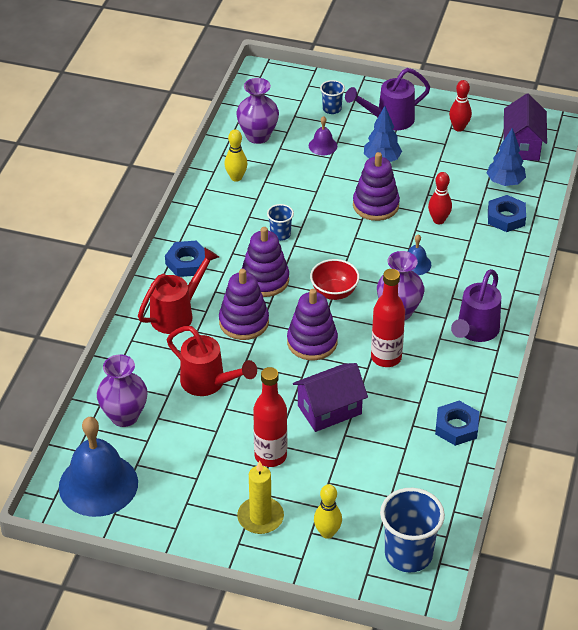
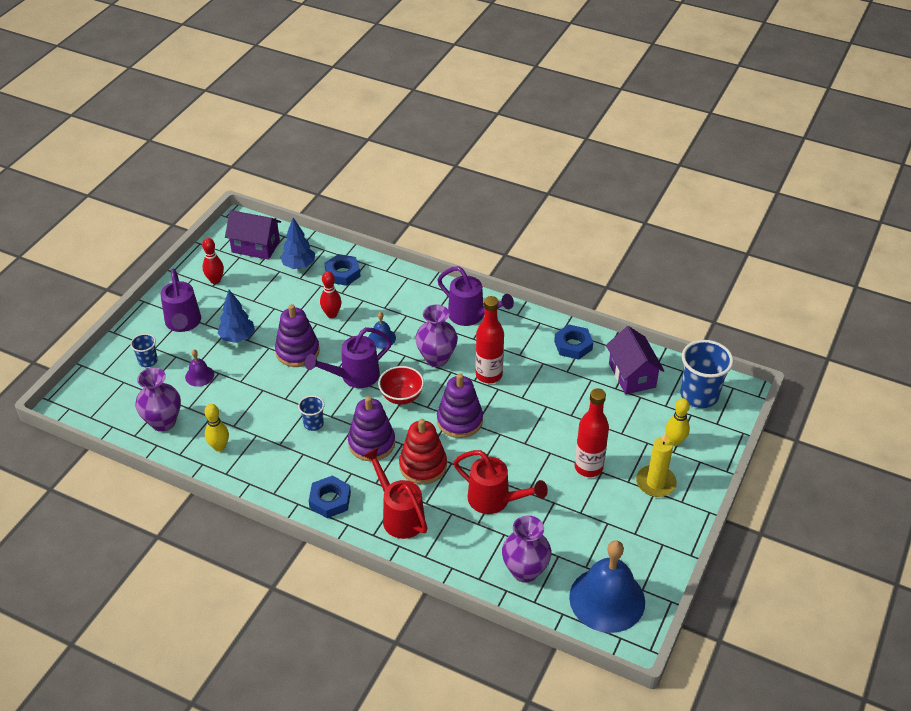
camera: 80 degrees left, 0 degrees up
red watering can [167,326,257,396] -> red watering can turned 75 degrees clockwise [453,450,548,514]
purple stacking toy [219,269,269,340] -> red stacking toy [399,419,447,484]
purple house [293,363,368,432] -> purple house moved to [606,326,665,394]
none -> purple watering can [305,327,392,388]

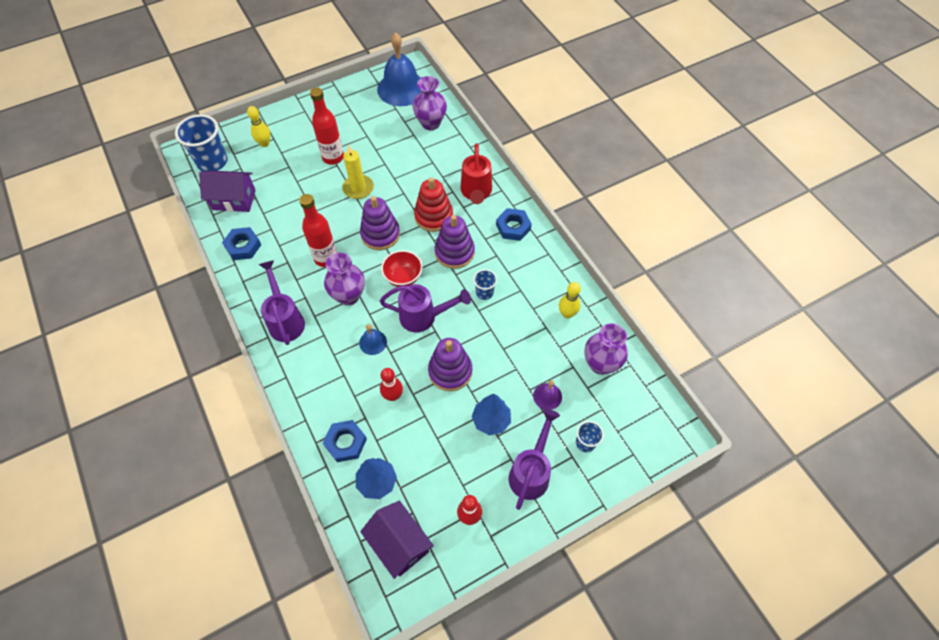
camera: 145 degrees left, 15 degrees up
red watering can [453,450,548,514] -> none
purple house [606,326,665,394] -> purple house turned 75 degrees clockwise [199,171,256,212]
yellow candle [636,432,677,497] -> yellow candle moved to [342,145,374,199]

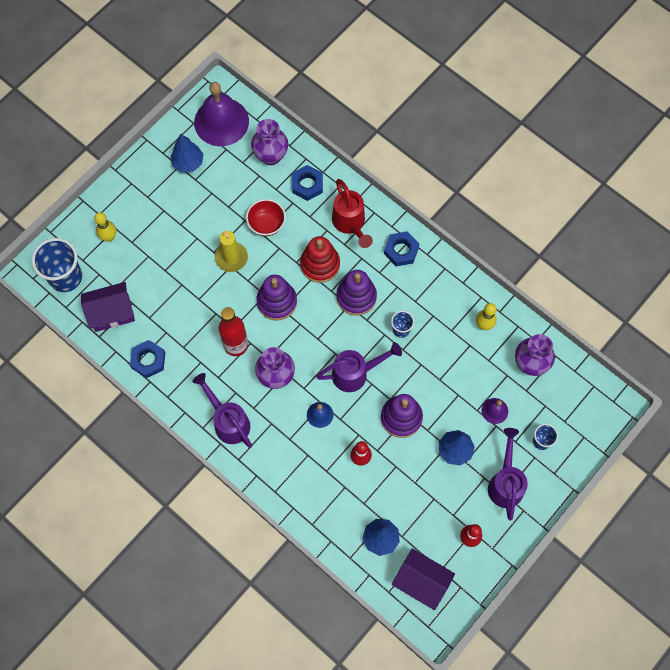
camera: 20 degrees left, 10 degrees up
red bottle [310,88,344,165] -> none
blue nut [323,420,367,462] -> blue nut moved to [292,165,323,201]
blue bell [377,32,422,106] -> purple bell [194,82,249,146]
red bowl [381,250,423,287] -> red bowl moved to [246,199,286,236]
none -> blue tree [170,134,203,172]

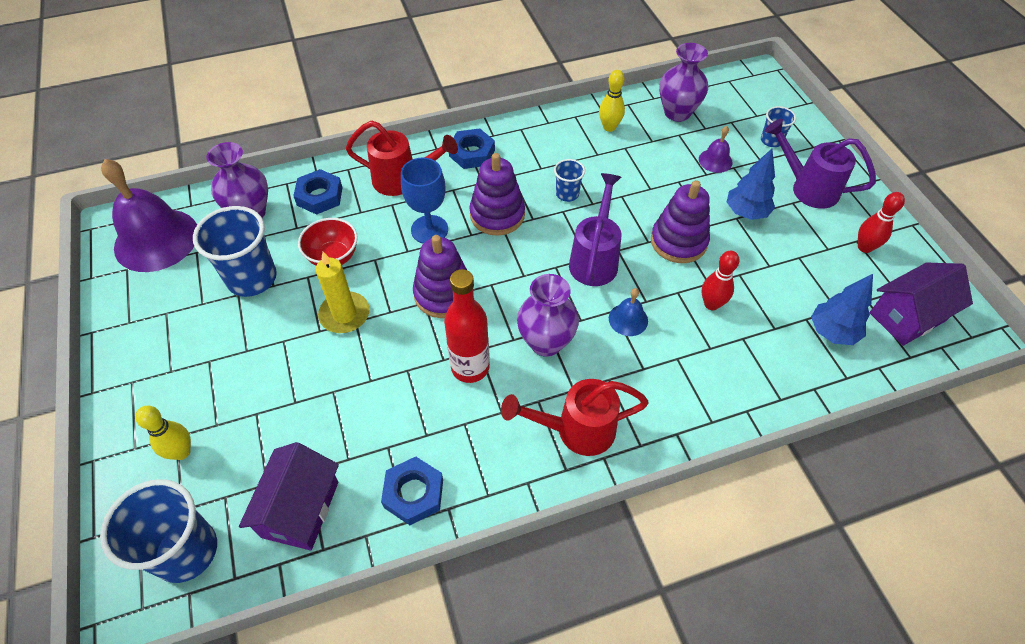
camera: 60 degrees left, 15 degrees down
blue tree [170,134,203,172] -> none
purple watering can [192,373,252,448] -> red watering can [501,379,649,456]
red stacking toy [300,236,340,283] -> blue goblet [401,157,448,244]
none -> blue cup [193,206,277,297]

